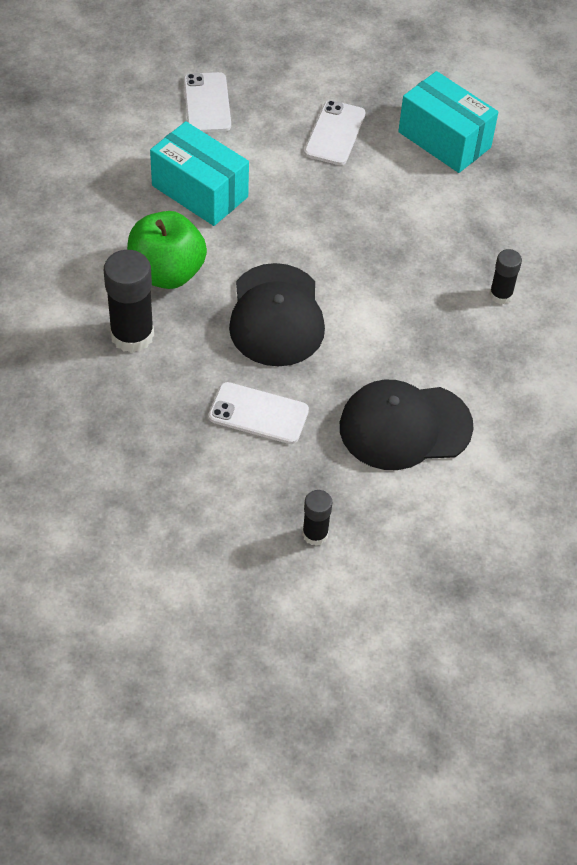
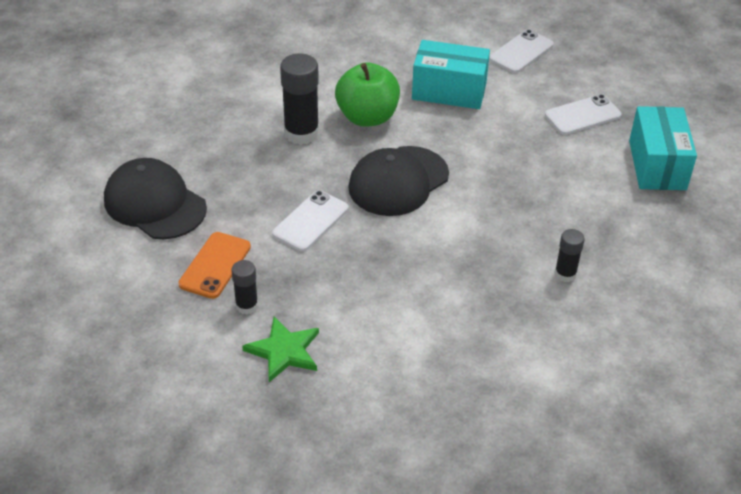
camera: 50 degrees right, 10 degrees down
turquoise box [150,121,249,226] -> turquoise box turned 75 degrees counterclockwise [412,40,490,109]
white phone [209,382,309,444] -> white phone turned 60 degrees clockwise [272,191,348,251]
black cap [340,380,474,470] -> black cap moved to [104,158,207,239]
none -> orange phone [178,232,251,299]
none -> green star [242,317,319,382]

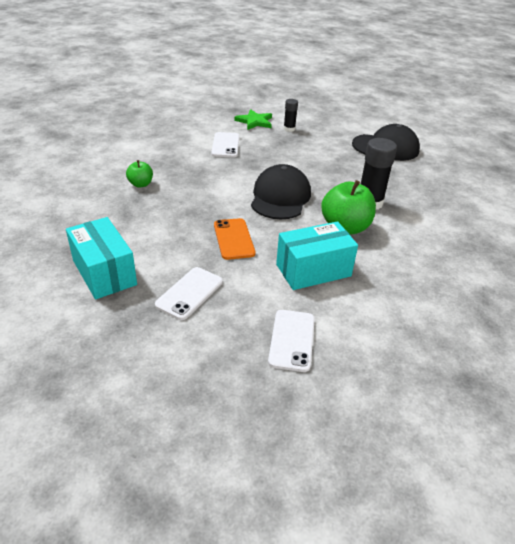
camera: 145 degrees right, 5 degrees down
orange phone [178,232,251,299] -> orange phone moved to [214,218,255,260]
white phone [272,191,348,251] -> white phone moved to [211,132,240,157]
black glue stick [555,229,585,282] -> green apple [126,160,153,188]

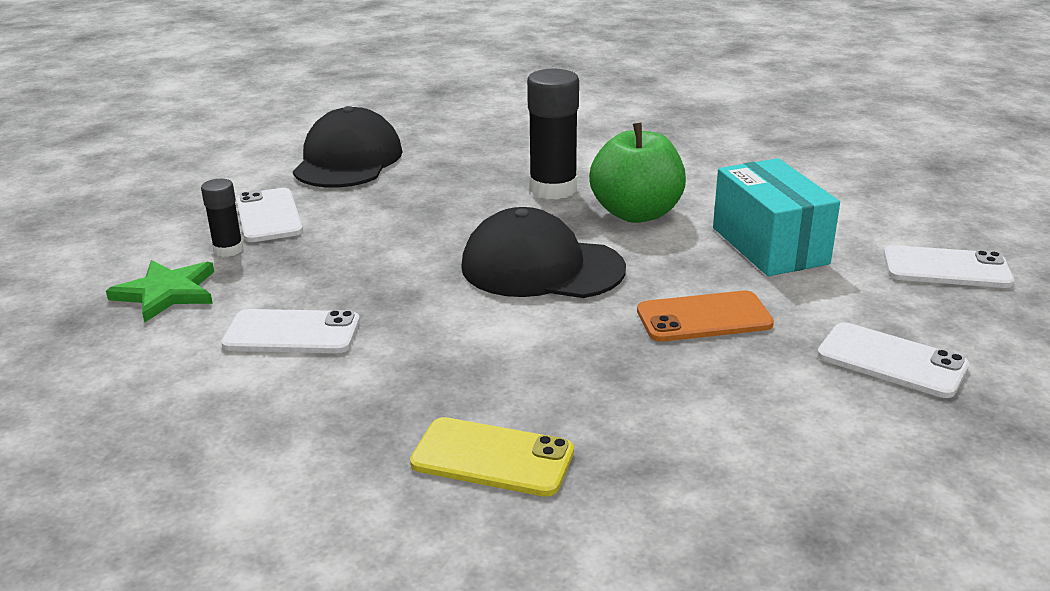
camera: 85 degrees left, 10 degrees down
turquoise box [66,217,137,299] -> none
green apple [126,160,153,188] -> yellow phone [410,417,574,497]
none -> white phone [236,188,303,242]

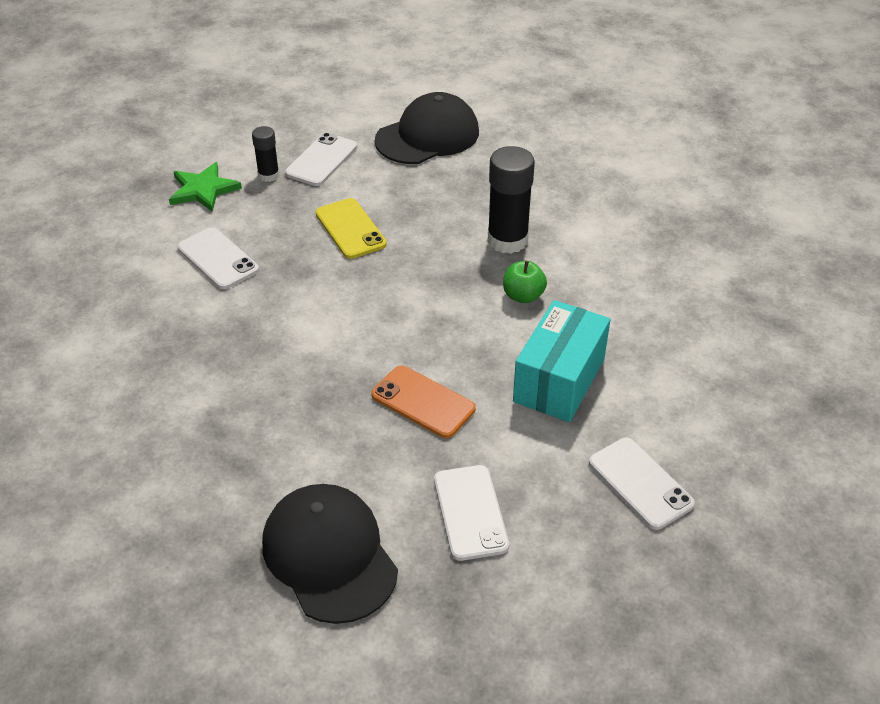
camera: 45 degrees right, 15 degrees up
yellow phone [410,417,574,497] -> yellow phone moved to [315,198,387,259]
black cap [461,207,626,298] -> black cap moved to [262,484,398,624]
green apple [589,123,686,223] -> green apple [503,261,547,303], size x0.54

